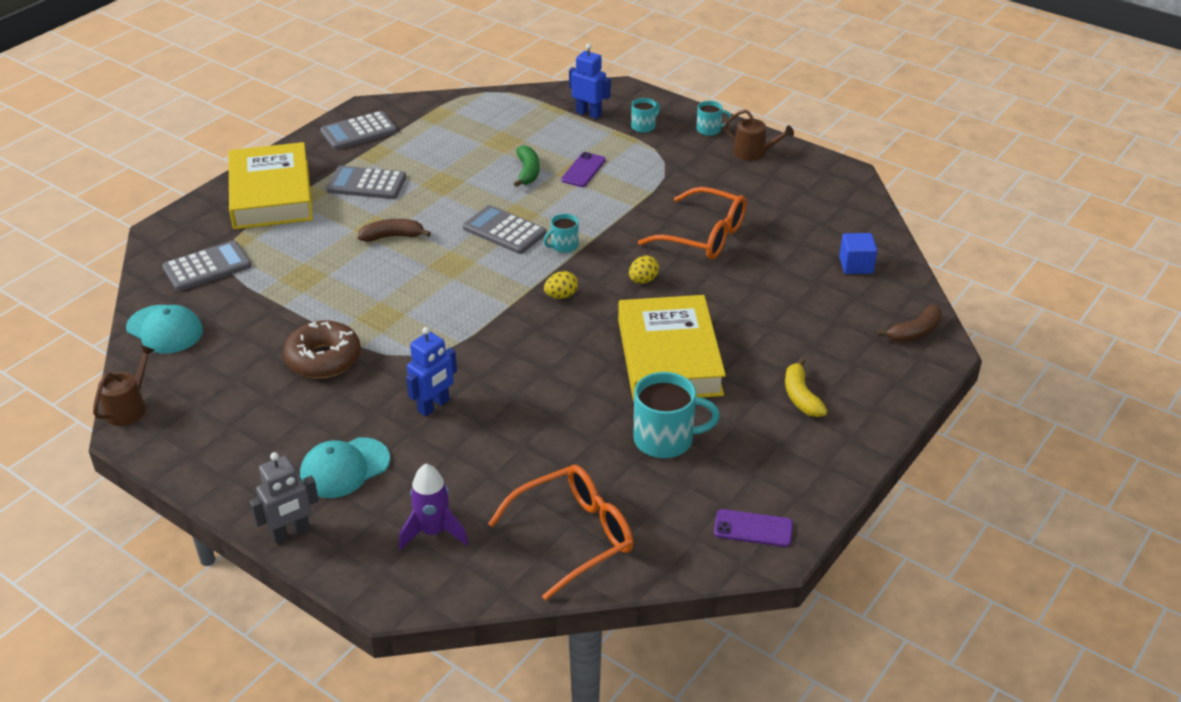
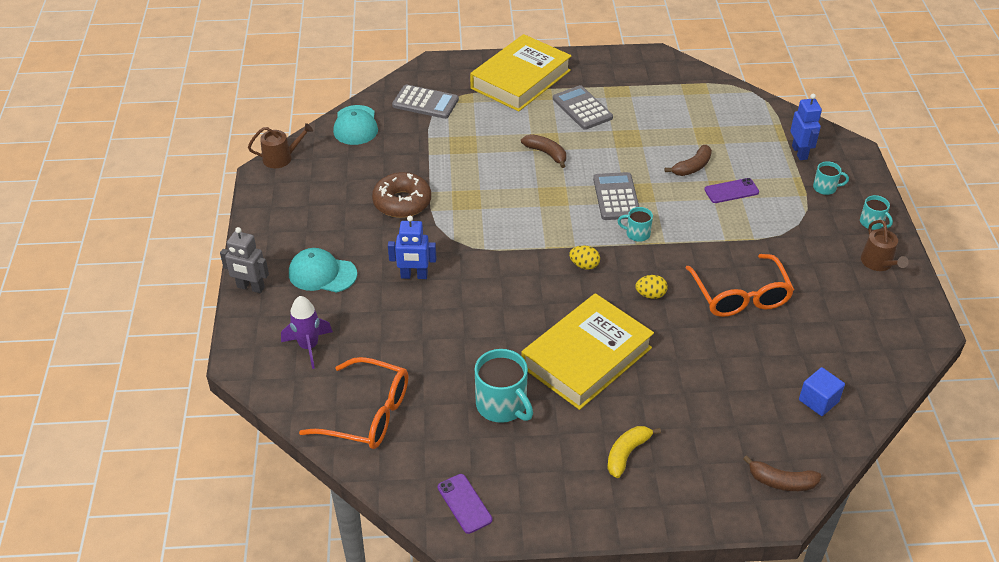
camera: 50 degrees right, 5 degrees up
grey calculator [320,111,397,150] -> none
green banana [514,145,539,187] -> brown banana [665,145,712,176]

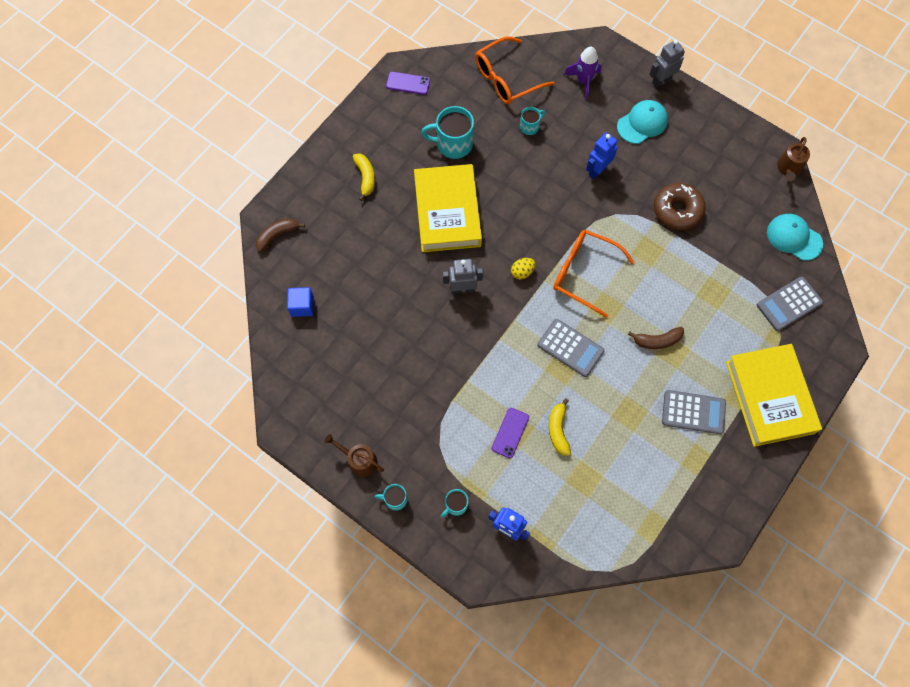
camera: 130 degrees right, 25 degrees up
turquoise mug [618,207,653,242] -> turquoise mug moved to [520,107,545,135]
yellow egg [635,275,668,299] -> grey robot [443,259,483,294]
brown banana [665,145,712,176] -> yellow banana [549,398,571,456]
orange glasses [686,254,794,317] -> orange glasses moved to [553,229,635,318]

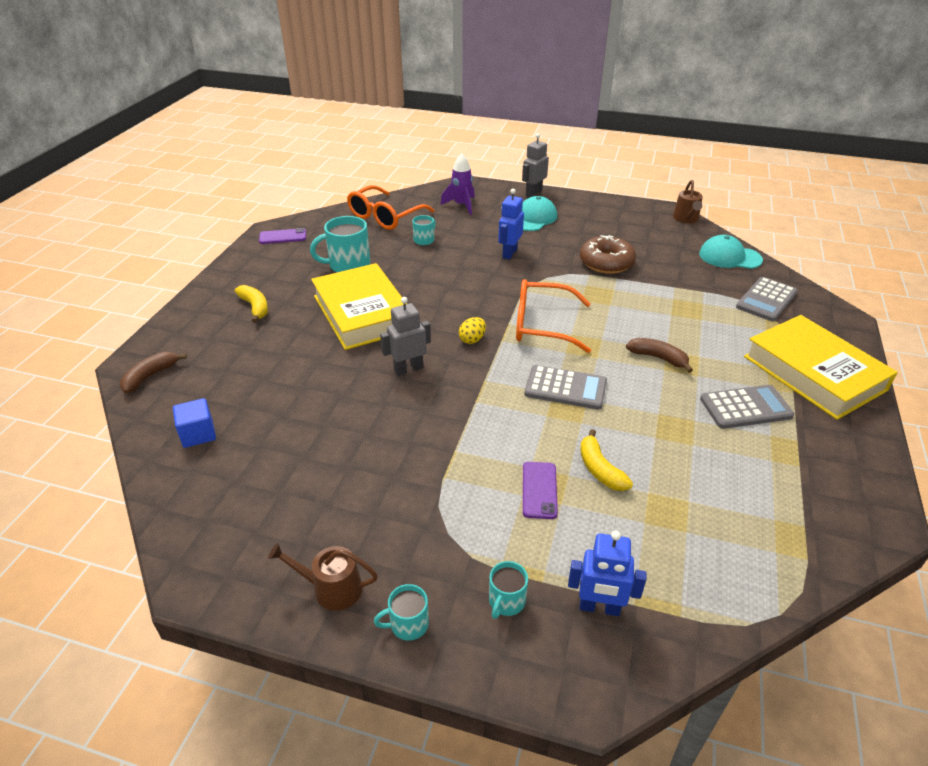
camera: 20 degrees left, 30 degrees down
brown banana [628,327,684,349] -> brown banana turned 120 degrees counterclockwise [626,338,693,373]

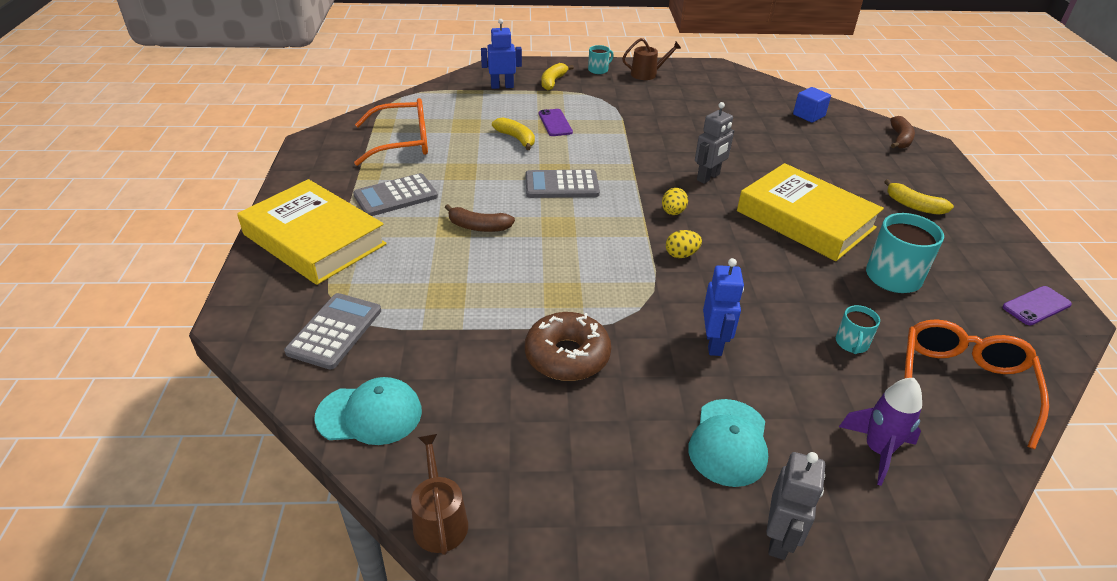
camera: 160 degrees right, 0 degrees up
turquoise mug [489,561,528,619] -> yellow banana [541,63,574,90]
orange glasses [516,279,591,353] -> orange glasses moved to [354,98,428,166]
none -> yellow egg [666,230,702,258]

